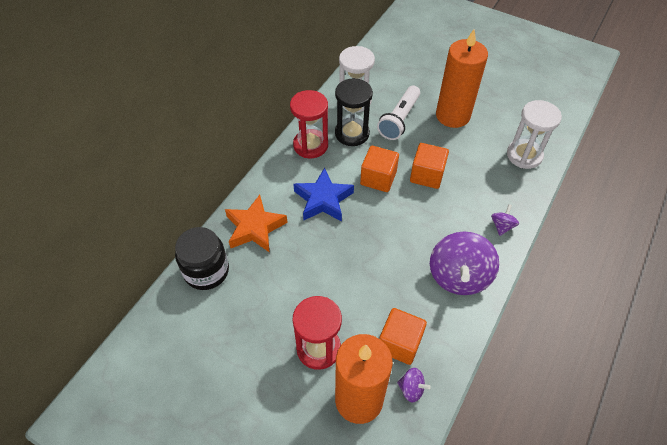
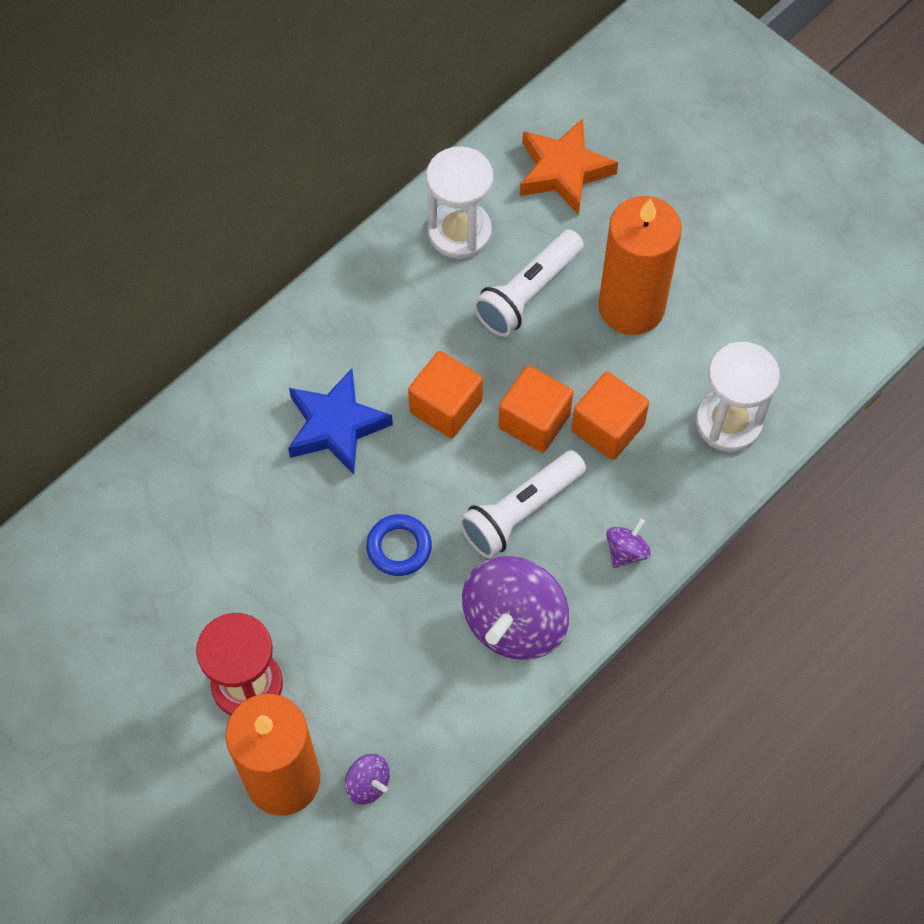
camera: 15 degrees right, 10 degrees up
black jar [175,227,229,290] -> none
orange star [225,195,288,253] -> orange star moved to [520,118,618,215]
red hourglass [290,90,328,158] -> none
black hourglass [335,78,373,146] -> none
orange cube [379,308,427,365] -> orange cube moved to [571,372,649,460]
none -> blue ring [366,514,432,576]
none -> white flashlight [459,450,586,558]

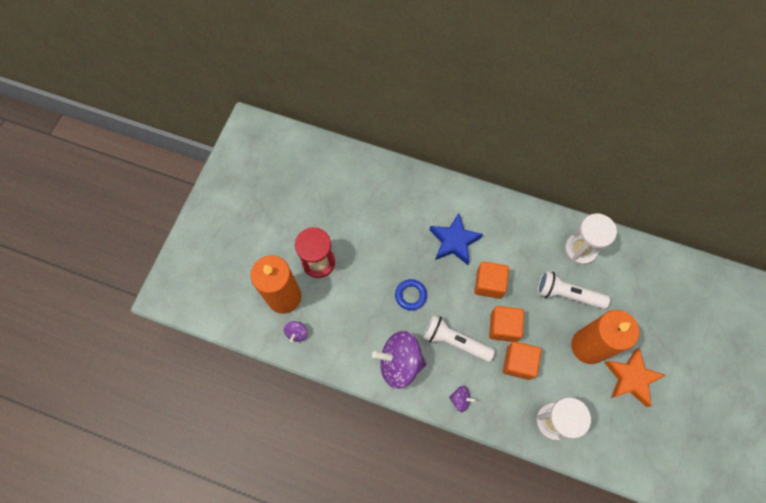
camera: 65 degrees right, 5 degrees up
orange star [520,118,618,215] -> orange star moved to [604,348,666,407]

